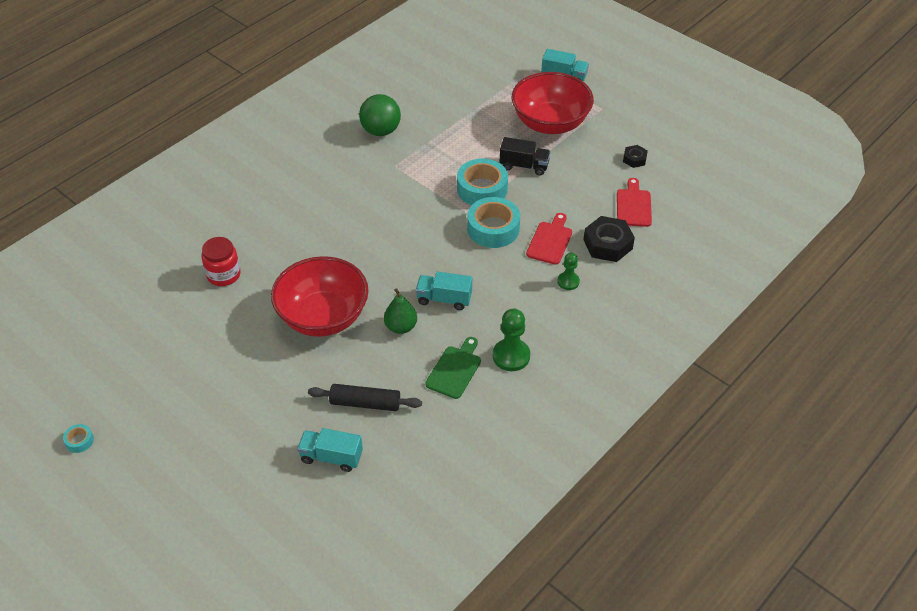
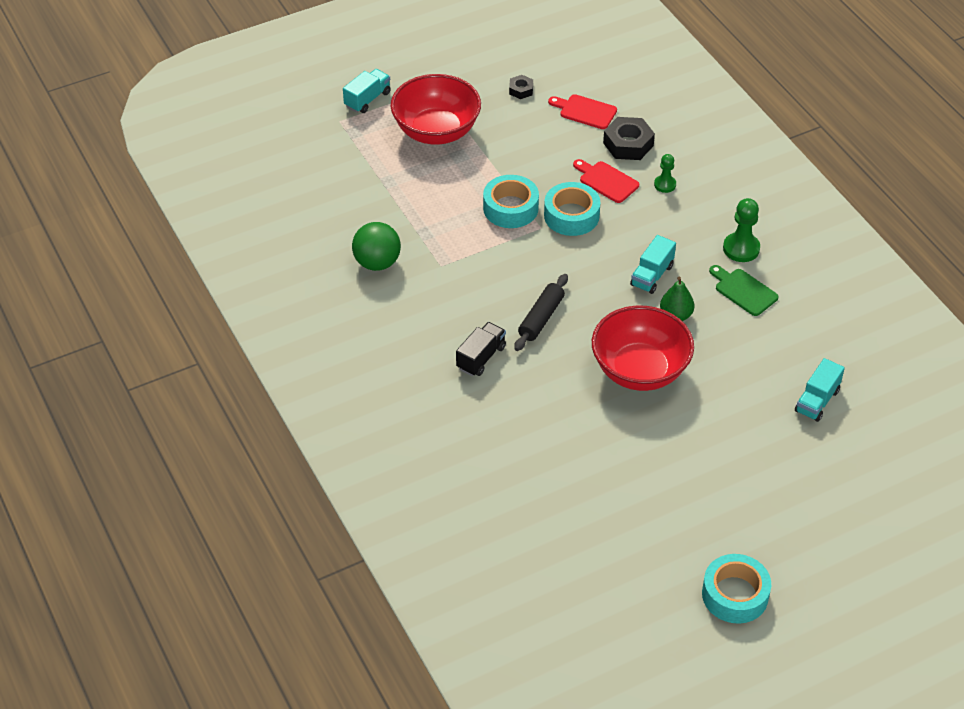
camera: 70 degrees left, 0 degrees up
turquoise tape [63,424,94,453] -> turquoise tape [702,554,771,623], size x2.24
red jar [201,237,241,286] -> none
black rolling pin [308,384,422,411] -> black rolling pin moved to [514,274,568,351]
black truck [500,137,551,176] -> black truck moved to [456,322,506,376]

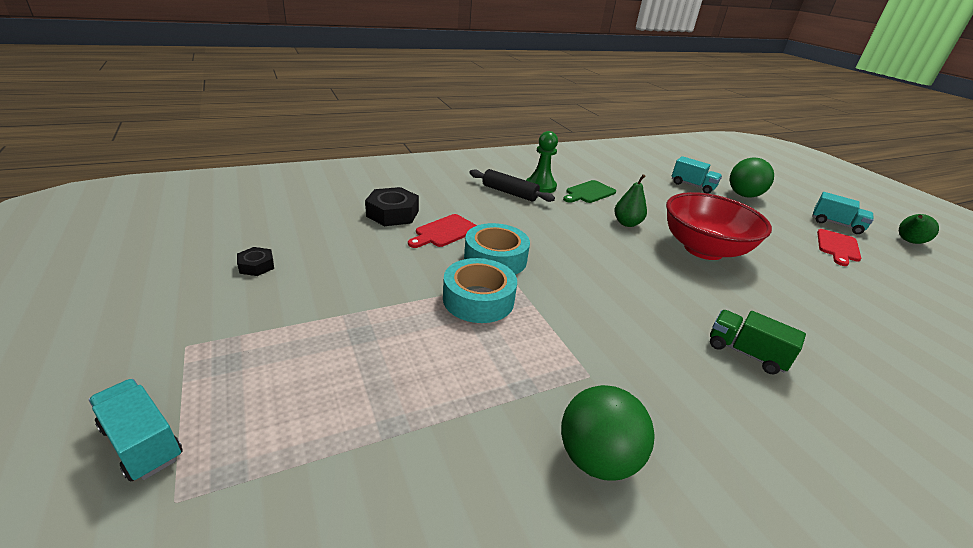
camera: 90 degrees left, 15 degrees down
red bowl [391,74,481,145] -> none
black truck [456,322,506,376] -> green truck [710,310,806,374]
black rolling pin [514,274,568,351] -> black rolling pin moved to [469,169,555,202]
red cutting board [548,94,617,129] -> red cutting board moved to [817,229,861,266]
turquoise truck [630,235,676,294] -> turquoise truck moved to [812,192,874,234]
green pawn [654,154,676,193] -> none
turquoise tape [702,554,771,623] -> green pear [899,214,939,244]
none -> green ball [730,158,774,197]

